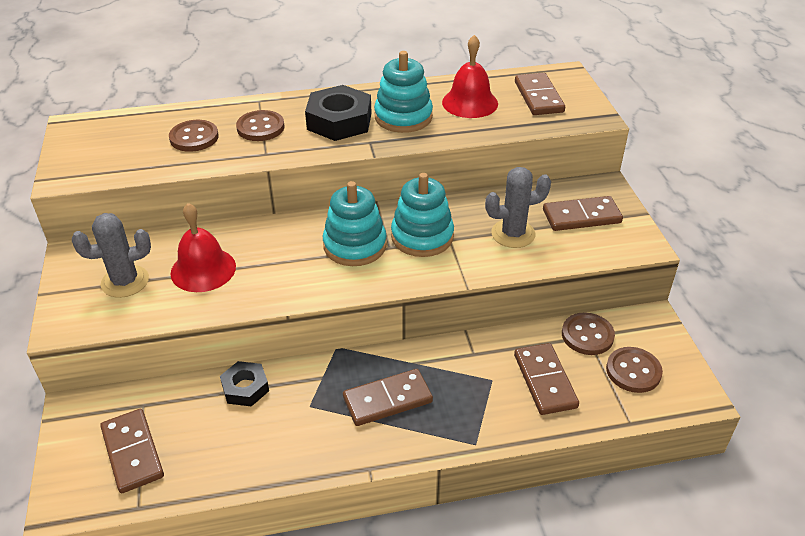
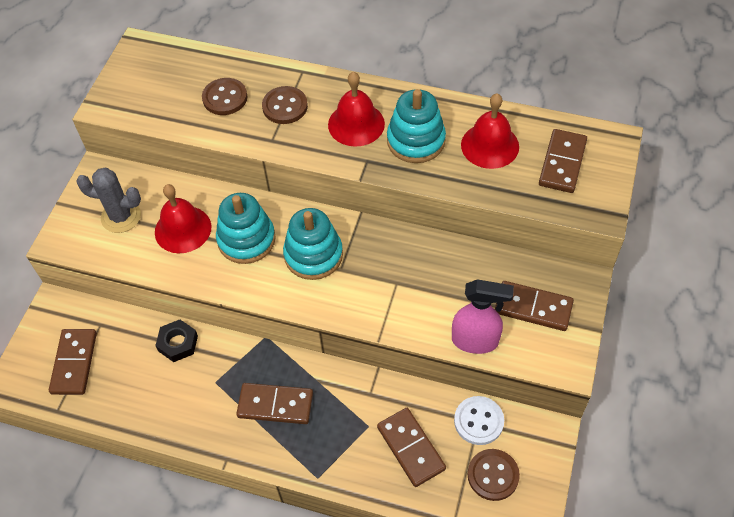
camera: 30 degrees right, 15 degrees up
black nut [305,85,372,141] -> red bell [328,72,385,147]
turquoise stacking toy [391,173,454,257] -> turquoise stacking toy moved to [216,193,276,264]
grey cactus [485,167,551,248] -> none
brown domino [514,343,579,415] -> brown domino turned 45 degrees counterclockwise [377,408,446,487]
brown button [562,313,615,355] -> white button [454,396,504,445]
none -> pink spray bottle [452,279,514,354]

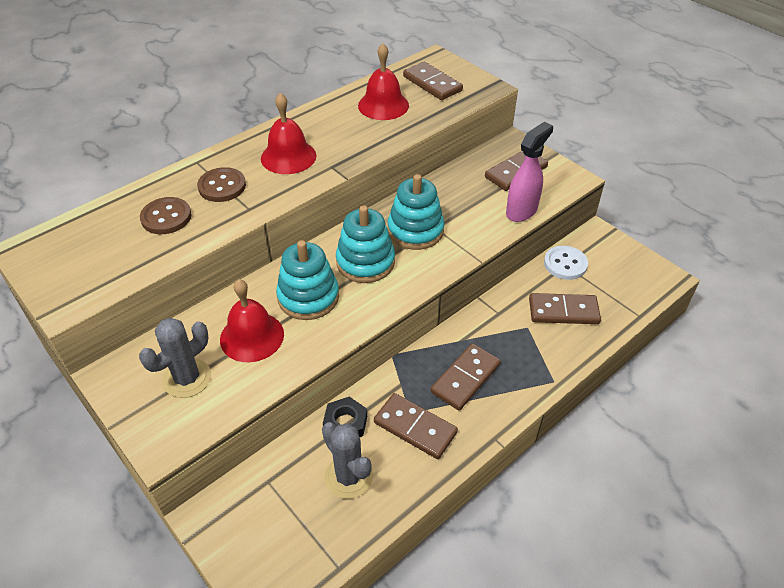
camera: 60 degrees left, 10 degrees down
brown domino [49,329,97,395] -> brown domino moved to [374,393,458,459]
turquoise stacking toy [387,89,446,163] -> turquoise stacking toy moved to [388,174,444,250]
brown button [468,449,520,501] -> none
none -> grey cactus [322,422,373,499]

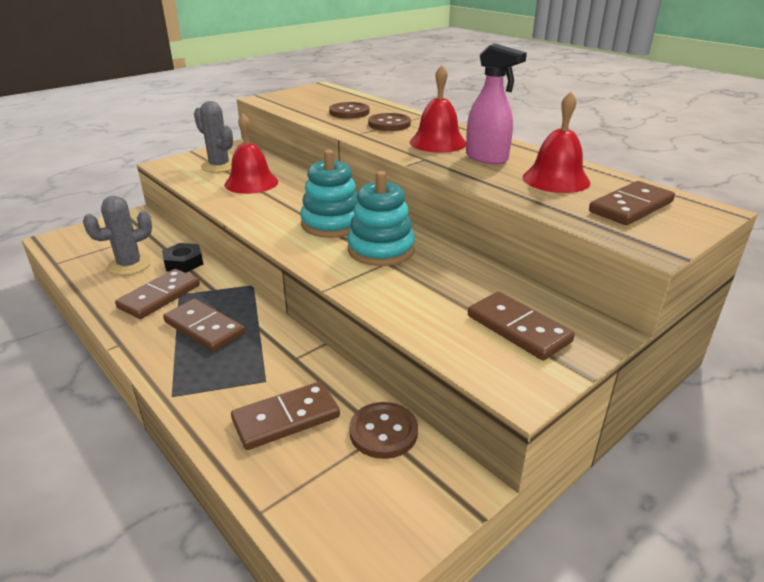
camera: 90 degrees right, 15 degrees down
turquoise stacking toy [276,240,339,320] -> none
pink spray bottle [506,122,553,222] -> pink spray bottle moved to [466,44,527,165]
brown domino [529,293,601,324] -> brown domino turned 60 degrees clockwise [231,381,340,450]
white button [544,246,588,280] -> brown button [349,402,418,459]

